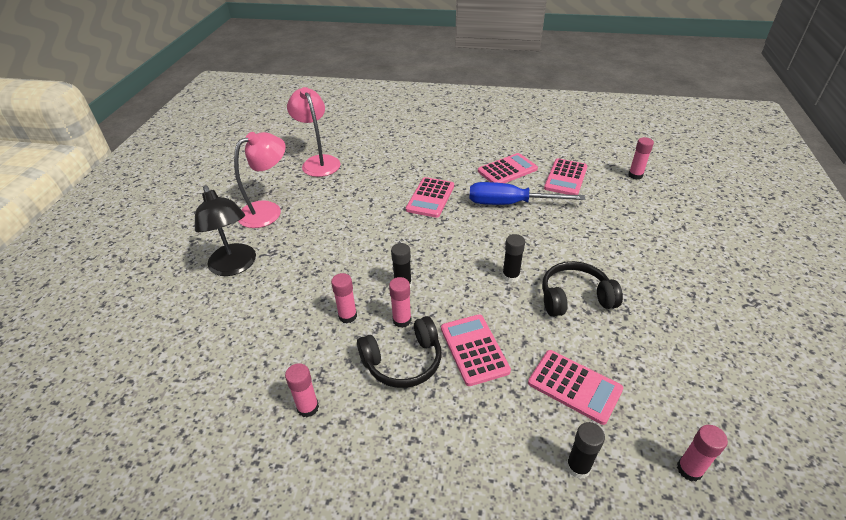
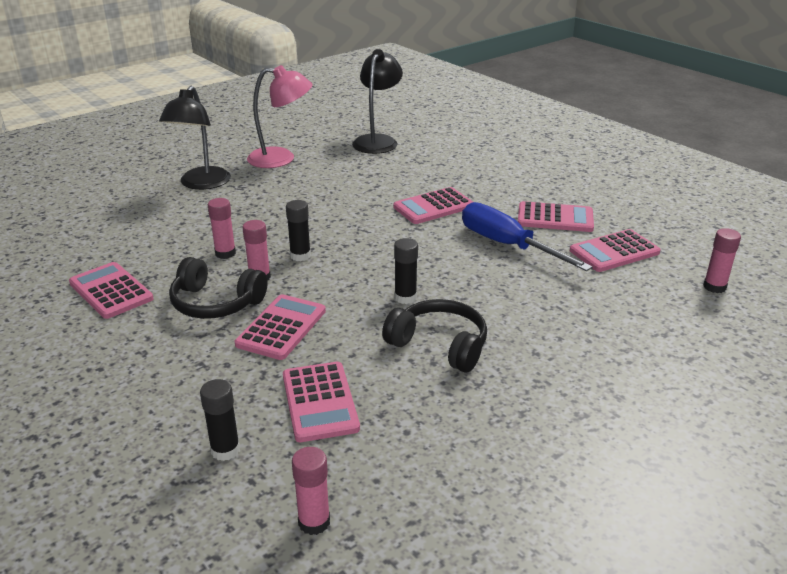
camera: 40 degrees right, 10 degrees down
pink glue stick [285,363,319,418] -> pink calculator [69,262,154,319]
pink lamp [287,87,341,177] -> black lamp [352,49,403,154]

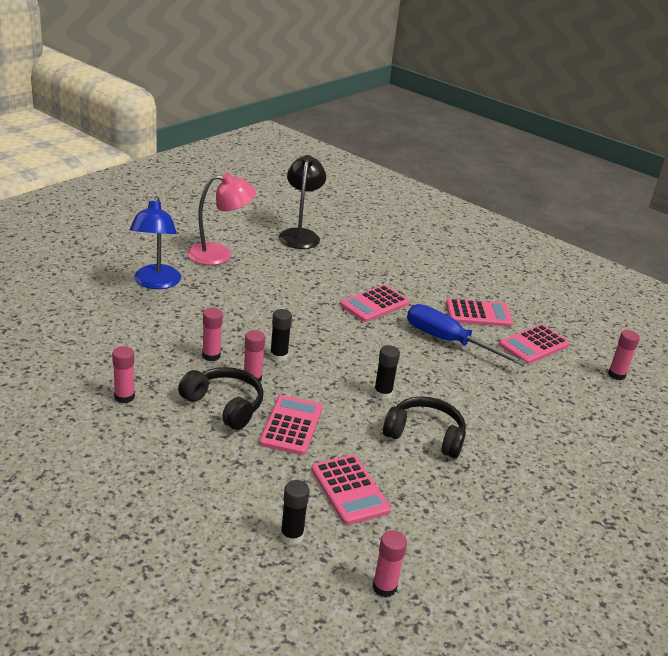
camera: 15 degrees left, 0 degrees up
pink calculator [69,262,154,319] -> pink glue stick [112,346,135,403]
black lamp [159,86,231,190] -> blue lamp [130,196,181,289]
black headphones [169,257,268,319] -> black headphones turned 150 degrees counterclockwise [178,367,264,430]

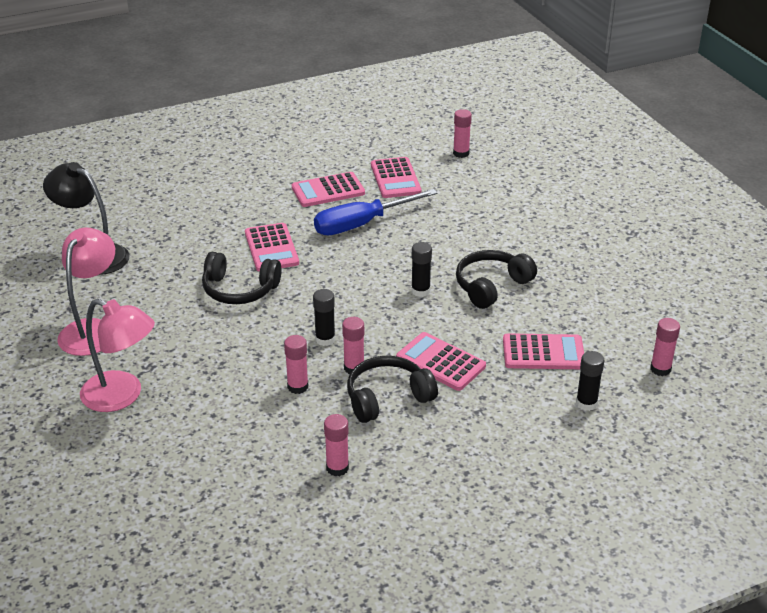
camera: 60 degrees left, 5 degrees up
blue lamp [130,196,181,289] -> pink lamp [80,299,155,412]
pink calculator [446,299,513,327] -> pink calculator turned 135 degrees counterclockwise [292,172,365,207]
none -> black headphones [202,252,282,304]

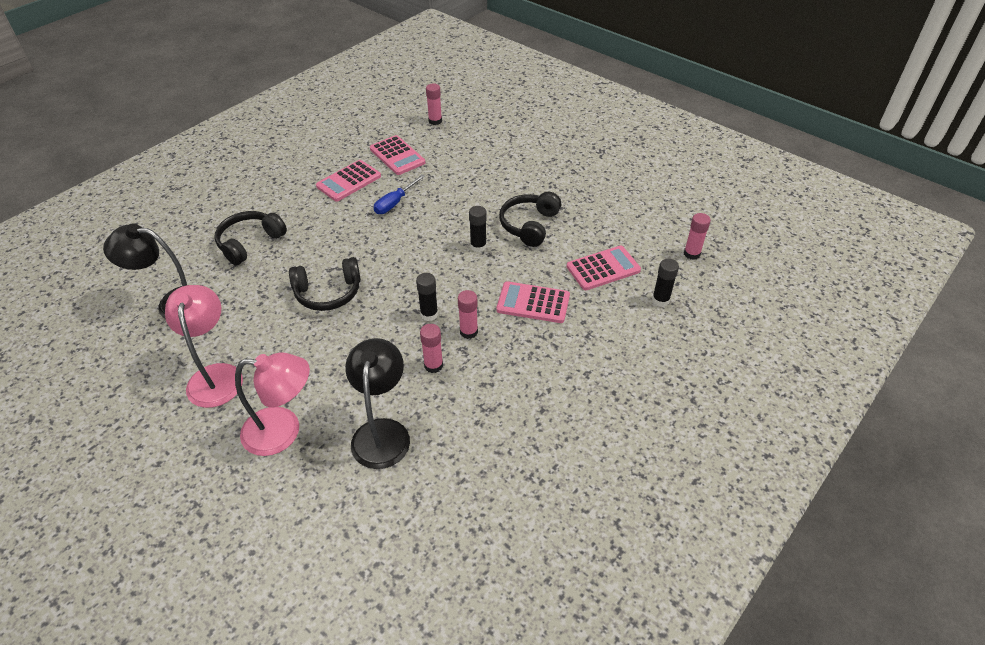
camera: 25 degrees left, 10 degrees up
pink calculator [245,223,299,272] -> none
blue screwdriver [314,189,437,235] -> blue screwdriver [374,174,425,214], size x0.61
pink glue stick [324,414,349,476] -> none
black headphones [347,356,438,423] -> black headphones moved to [215,211,287,265]
none -> black lamp [345,338,410,469]

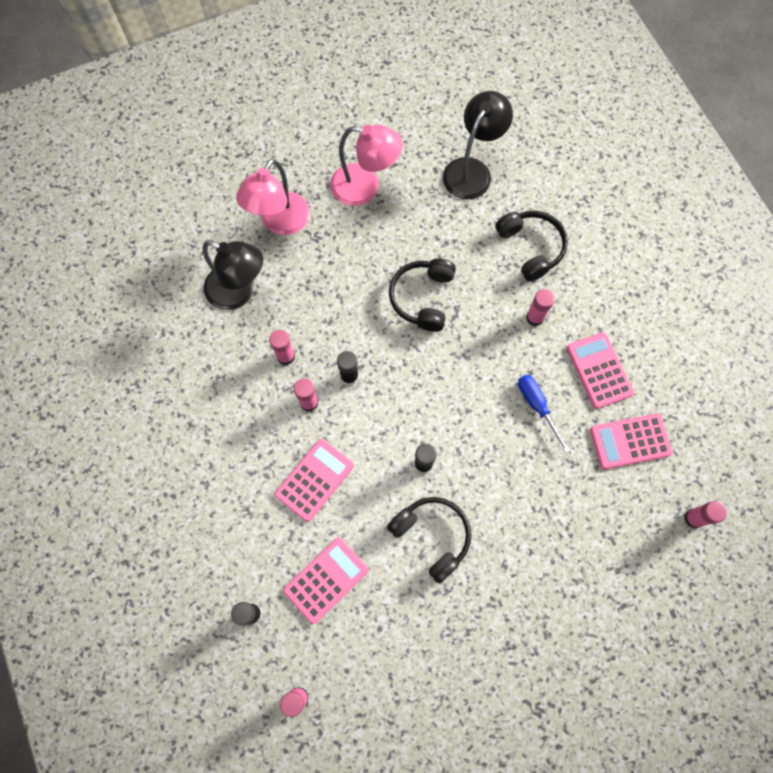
camera: 115 degrees right, 25 degrees up
pink calculator [567,246,641,290] -> pink calculator turned 135 degrees counterclockwise [283,537,369,624]
none -> pink glue stick [526,289,555,326]

